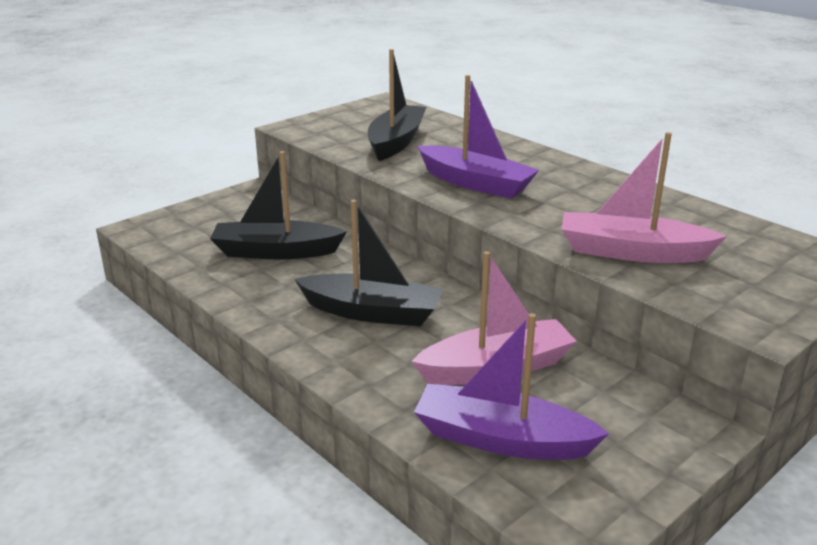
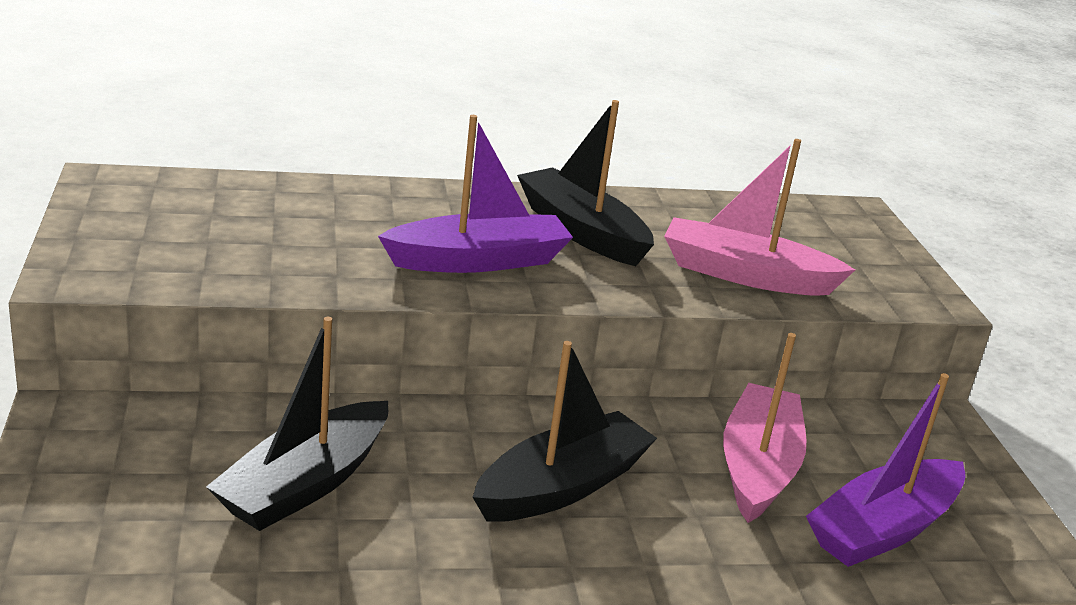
camera: 60 degrees left, 0 degrees up
black boat [368,49,427,161] -> black boat moved to [517,100,654,266]
pink boat [562,132,727,263] -> pink boat turned 60 degrees clockwise [664,139,855,296]

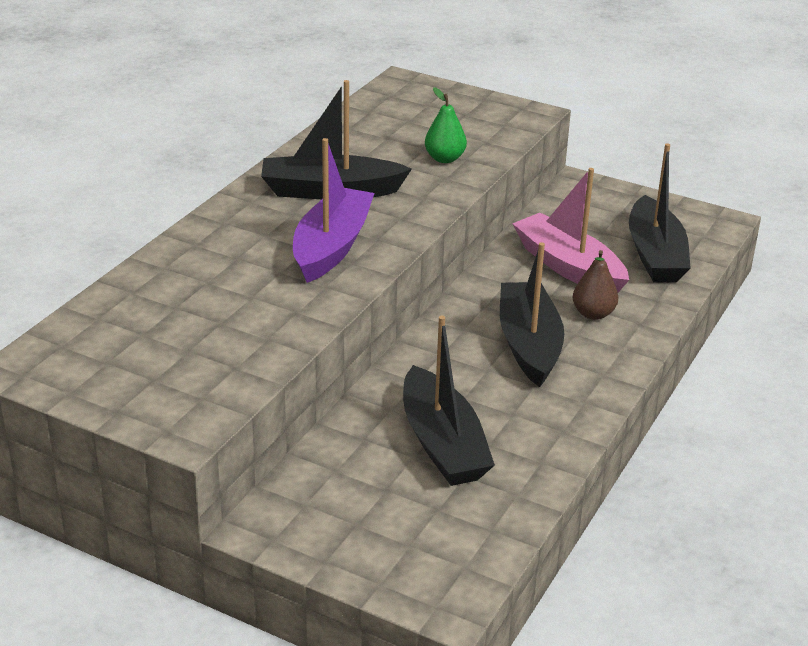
camera: 50 degrees left, 5 degrees up
pink boat [664,139,855,296] -> green pear [425,87,467,163]
purple boat [806,373,965,567] -> black boat [629,144,691,283]
none -> brown pear [573,250,618,320]

